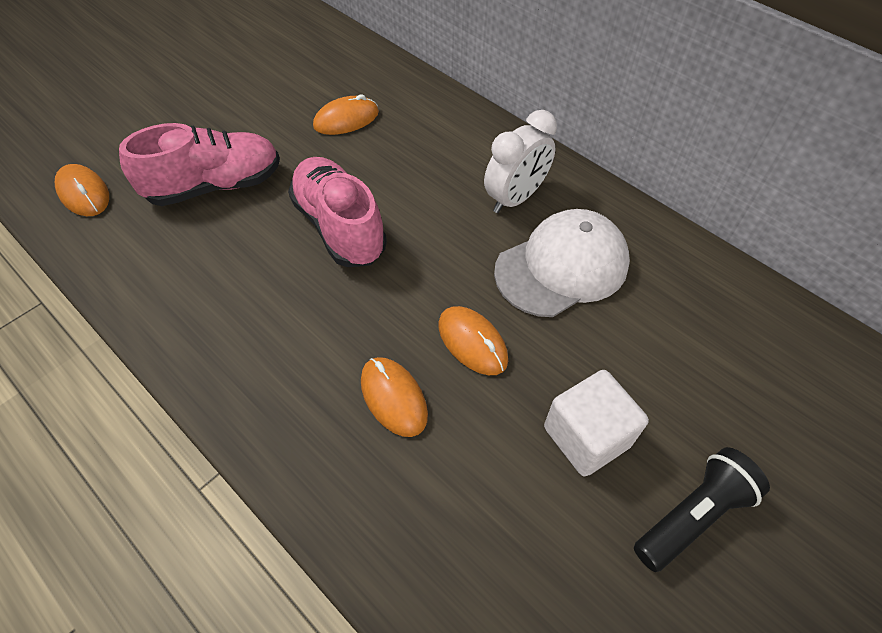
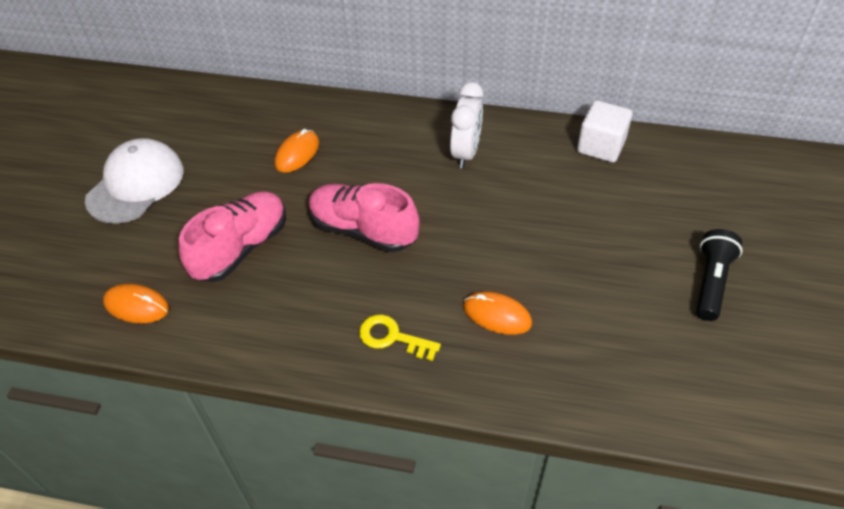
camera: 30 degrees left, 5 degrees down
orange mouse [438,306,508,375] -> none
white cap [494,209,630,317] -> white cap moved to [85,138,184,224]
white cube [544,370,649,476] -> white cube moved to [577,100,632,163]
none -> yellow key [359,315,441,361]

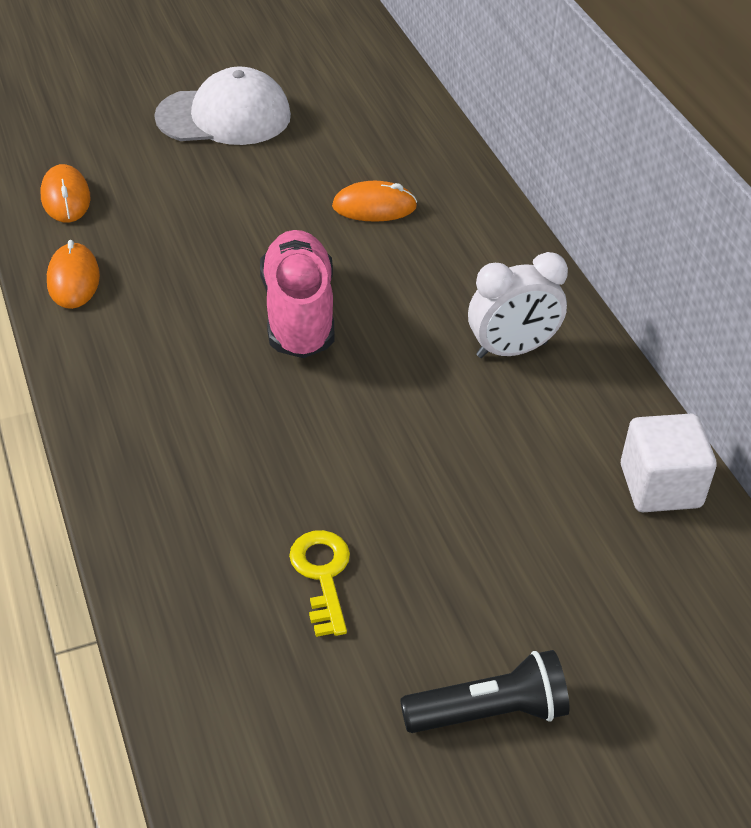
camera: 55 degrees right, 5 degrees down
pink shoe [179,191,286,282] -> none
yellow key [359,315,441,361] -> yellow key moved to [289,530,350,637]
orange mouse [463,291,532,335] -> orange mouse moved to [47,240,100,309]

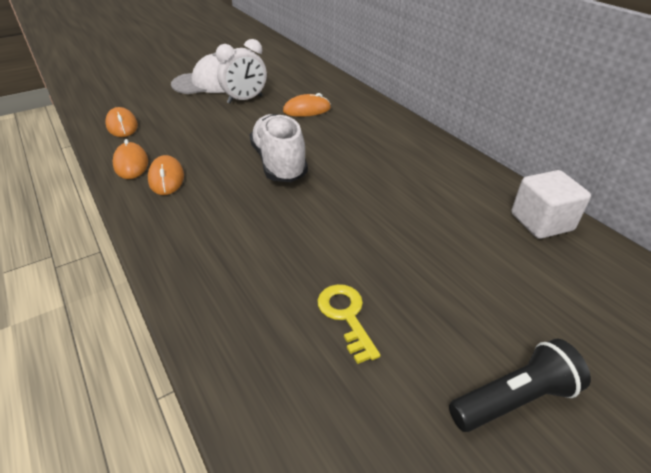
camera: 10 degrees left, 5 degrees down
pink shoe [260,230,334,358] -> white shoe [249,114,308,182]
white clock [468,252,568,358] -> white clock moved to [216,39,267,104]
none -> orange mouse [148,155,184,195]

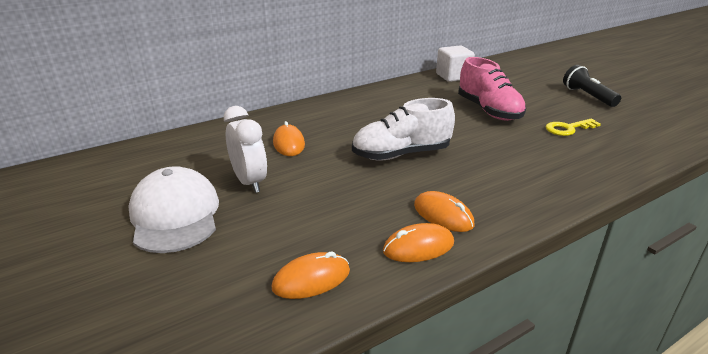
camera: 90 degrees left, 10 degrees down
orange mouse [148,155,184,195] -> orange mouse turned 60 degrees clockwise [414,191,475,232]
none -> pink shoe [458,57,526,121]

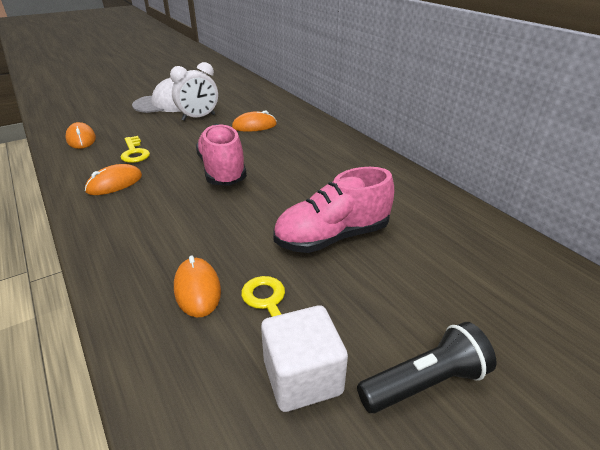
camera: 90 degrees right, 5 degrees up
white shoe [352,98,455,160] -> pink shoe [196,124,247,186]
orange mouse [383,223,454,262] -> orange mouse moved to [174,256,221,318]
white cube [436,45,475,82] -> white cube moved to [261,305,348,412]
none -> yellow key [121,136,150,163]

